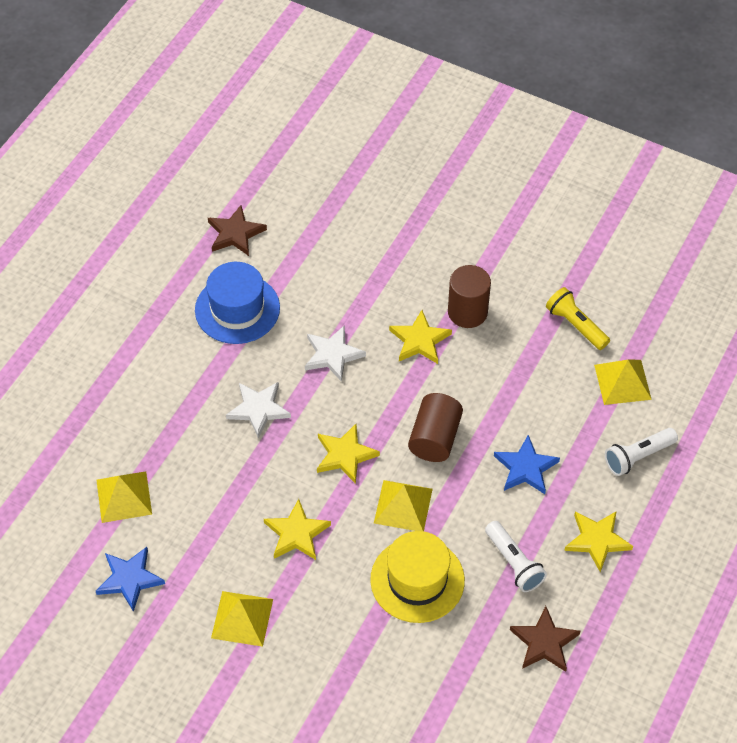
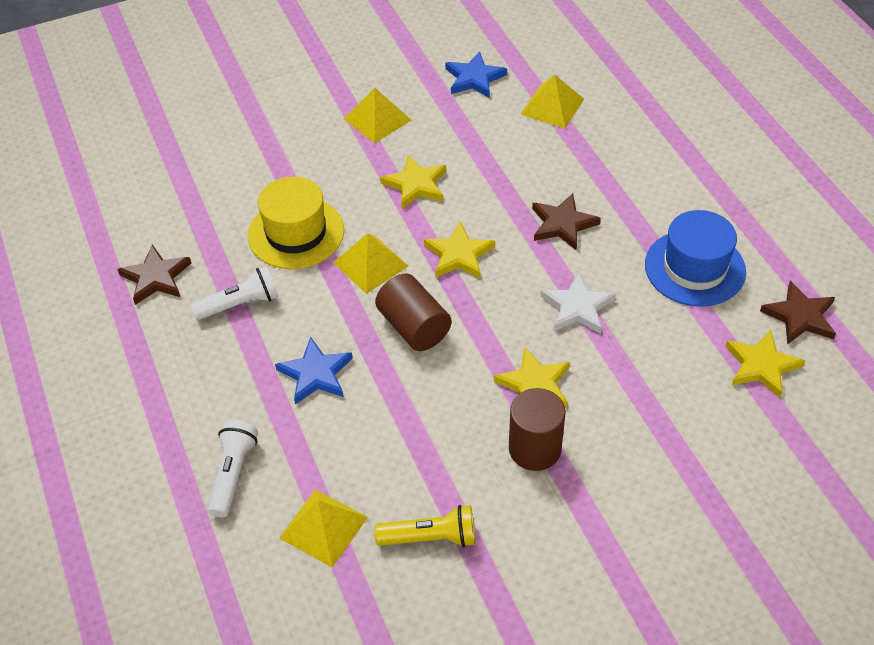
camera: 130 degrees right, 5 degrees down
white star [226,382,291,439] -> brown star [532,193,601,251]
white flashlight [485,521,547,592] -> white flashlight turned 150 degrees clockwise [190,266,279,320]
yellow star [564,511,633,572] -> yellow star moved to [725,330,805,398]

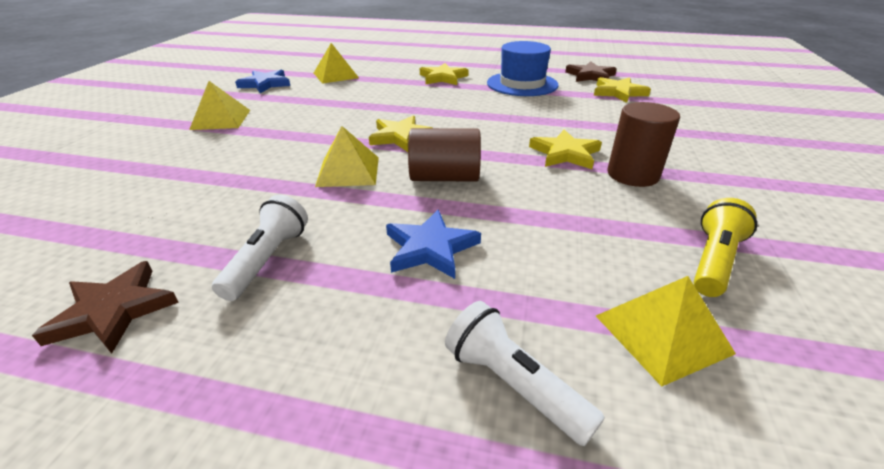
camera: 55 degrees left, 15 degrees down
yellow hat [248,177,344,269] -> none
yellow star [380,155,446,209] -> yellow star moved to [420,63,469,85]
brown star [532,193,601,251] -> none
white star [541,272,616,334] -> none

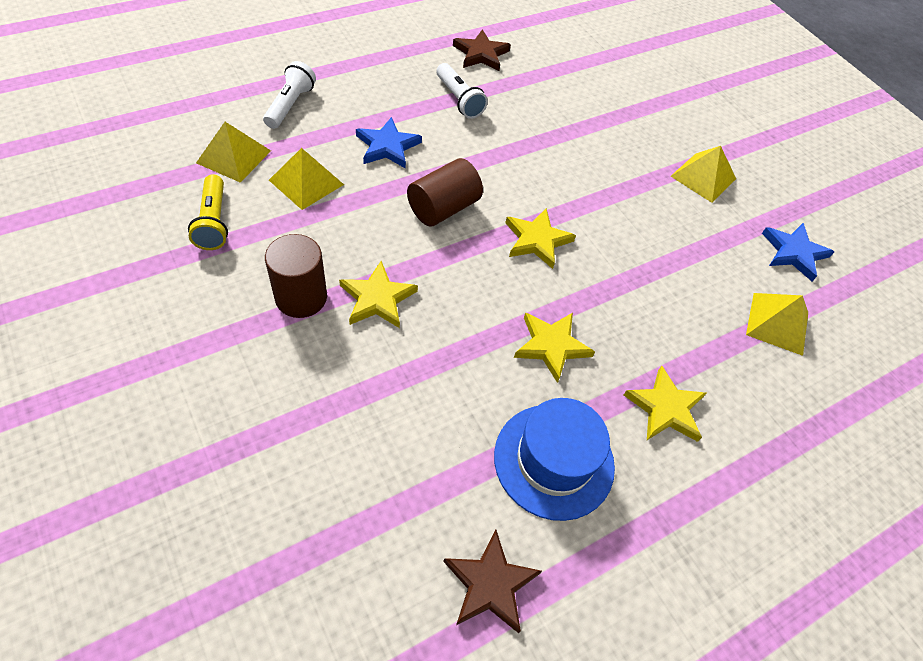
camera: 130 degrees right, 20 degrees up
yellow pyramid [315,126,379,187] -> yellow pyramid moved to [269,148,344,210]
white flashlight [445,301,605,446] -> white flashlight turned 75 degrees counterclockwise [263,61,316,129]
yellow star [594,77,651,103] -> yellow star moved to [514,312,595,383]

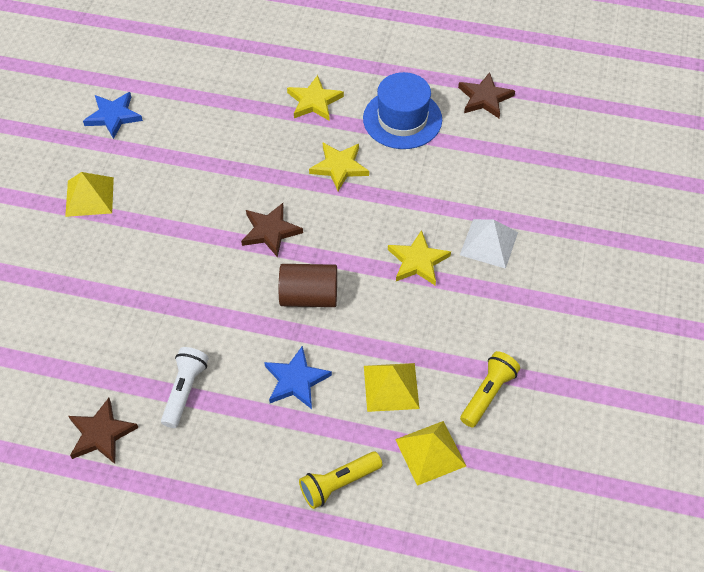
camera: 130 degrees left, 0 degrees up
white flashlight [263,61,316,129] -> yellow flashlight [299,452,383,509]
brown cylinder [265,234,327,318] -> none
yellow star [505,208,576,269] -> brown star [241,203,303,257]
yellow pyramid [746,293,808,356] -> none
none -> white pyramid [460,219,518,269]

